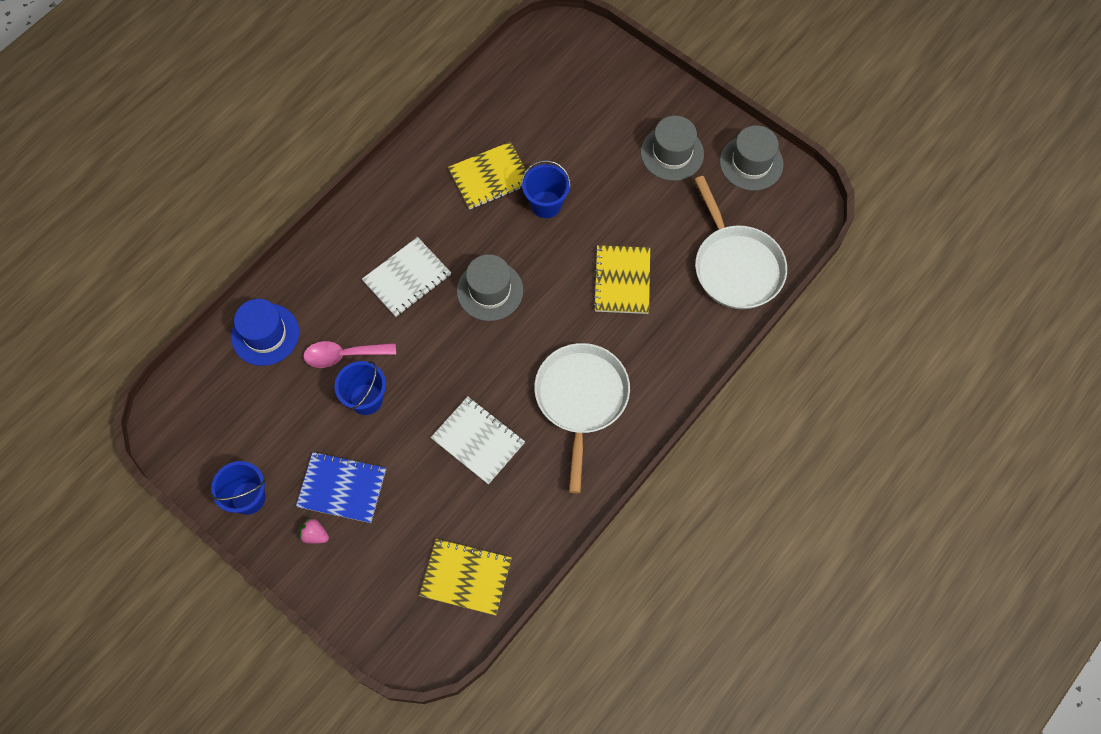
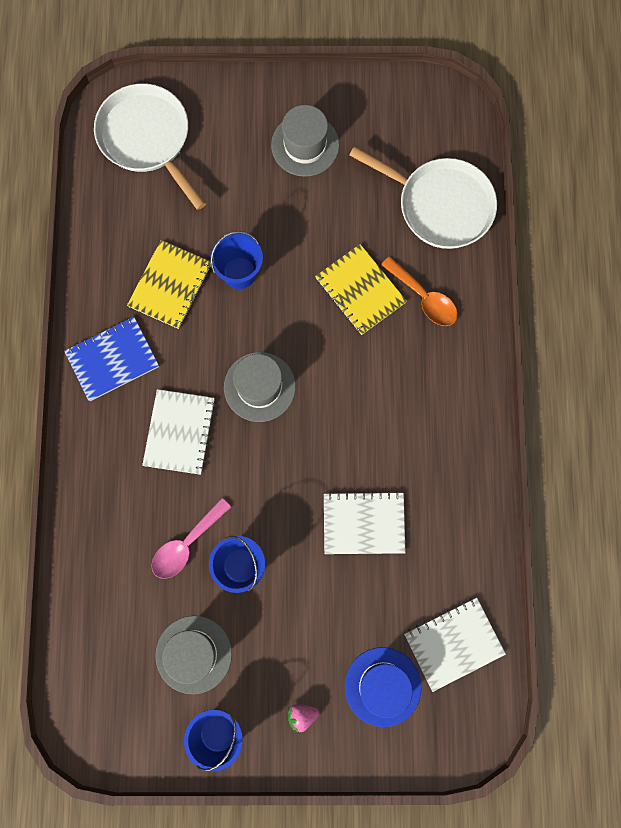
camera: 40 degrees left, 10 degrees up
blue hat [231,299,299,366] -> blue hat moved to [345,647,421,727]
blue notebook [296,452,386,523] -> blue notebook moved to [64,317,159,401]
yellow notebook [419,539,512,615] -> white notebook [404,598,506,692]
white pan [534,343,630,494] -> white pan moved to [94,83,206,210]
grey hat [720,125,784,191] -> grey hat moved to [155,616,232,694]
none -> orange spoon [381,256,458,326]

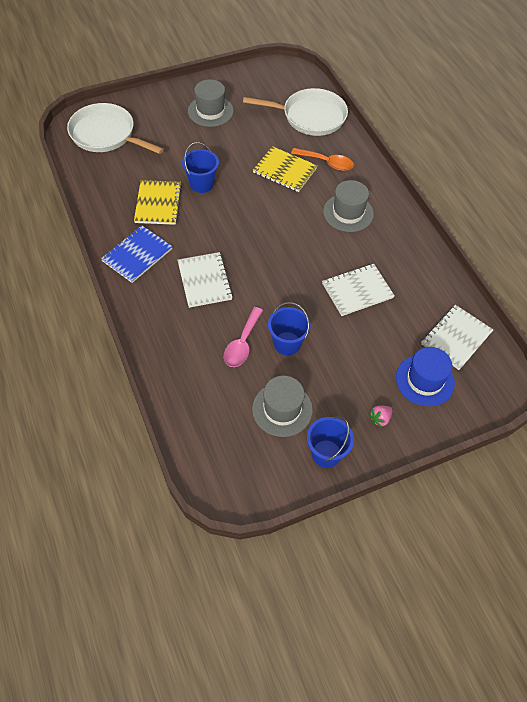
camera: 25 degrees left, 20 degrees down
grey hat [224,352,296,422] -> grey hat moved to [323,180,374,232]

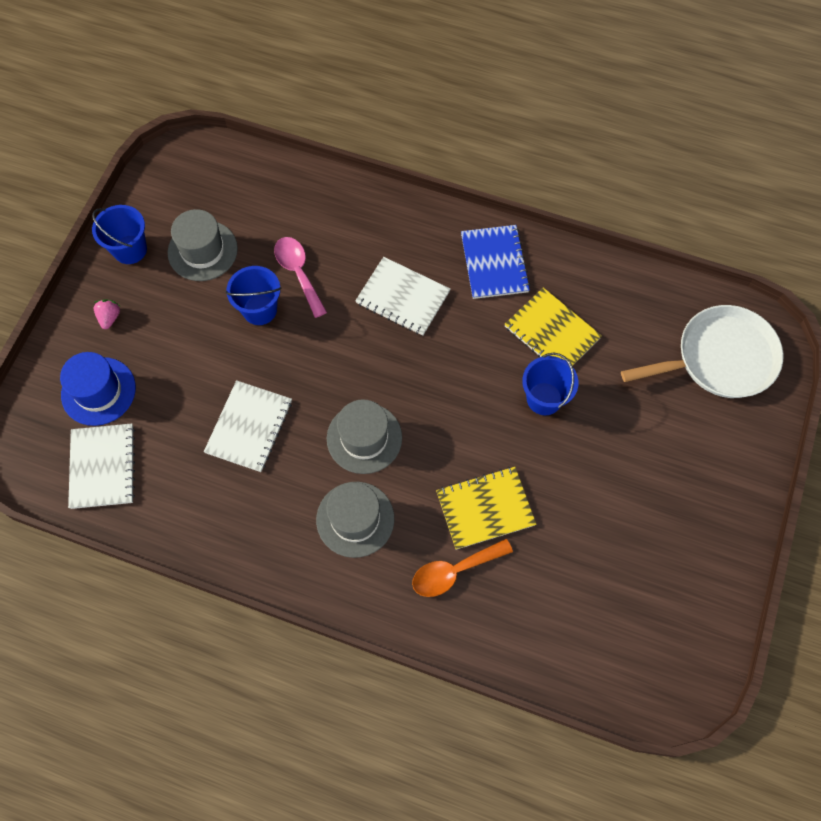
camera: 135 degrees right, 10 degrees up
grey hat [188,79,234,127] -> grey hat moved to [327,399,402,474]
white pan [243,88,348,136] -> none

